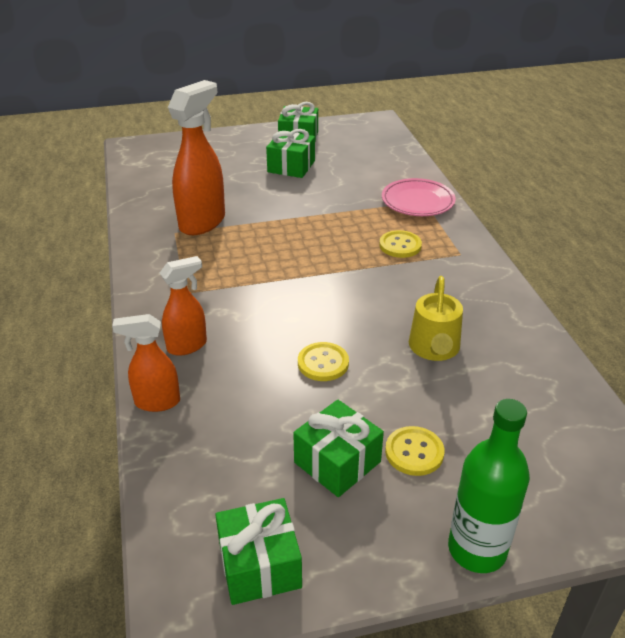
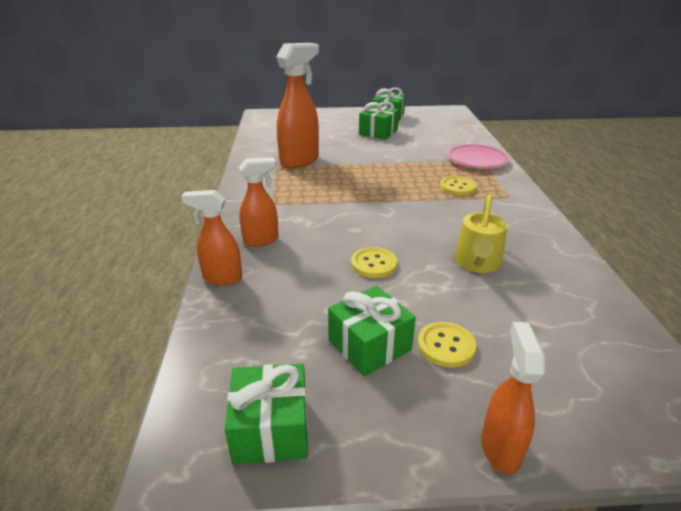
camera: 10 degrees right, 5 degrees down
green bottle [448,399,530,573] -> orange spray bottle [481,322,545,474]

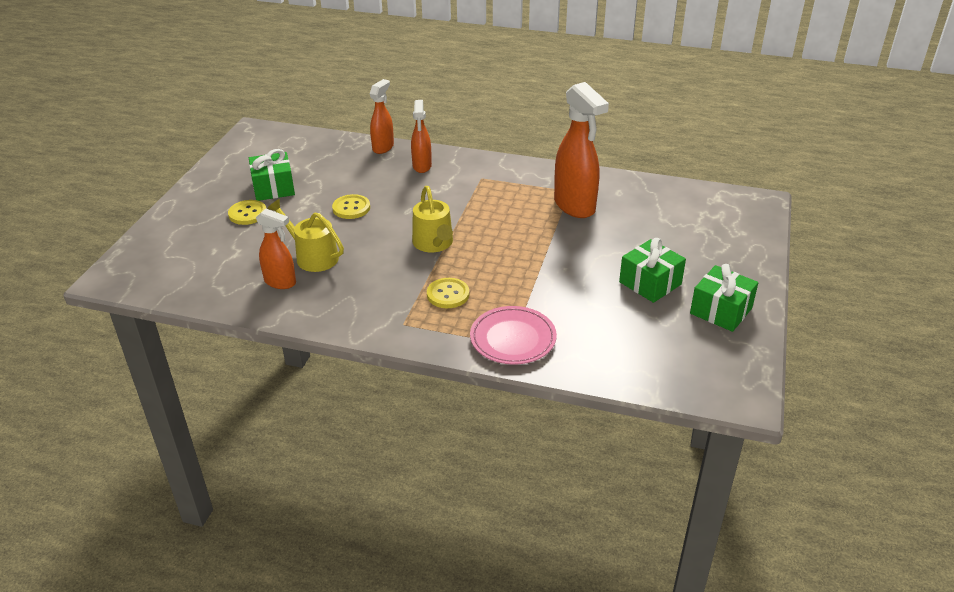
camera: 110 degrees right, 5 degrees up
green gift [224,364,308,464] -> none
orange spray bottle [481,322,545,474] -> orange spray bottle moved to [256,209,296,289]
none -> yellow watering can [412,186,453,252]

